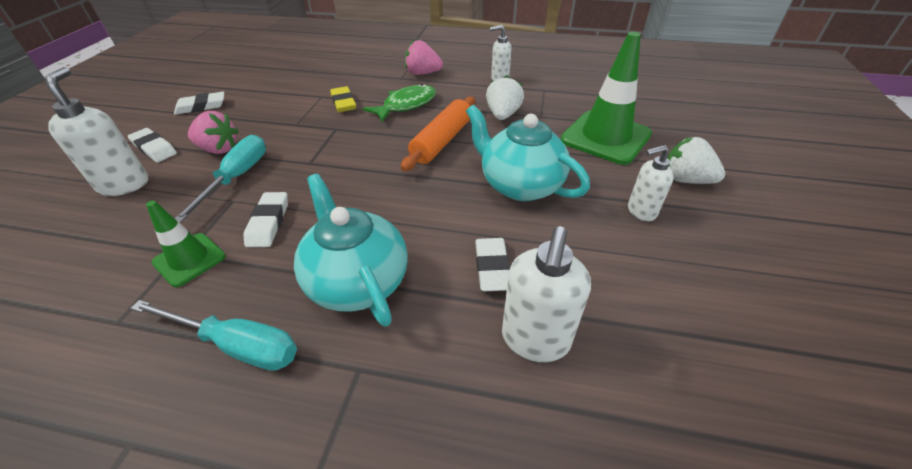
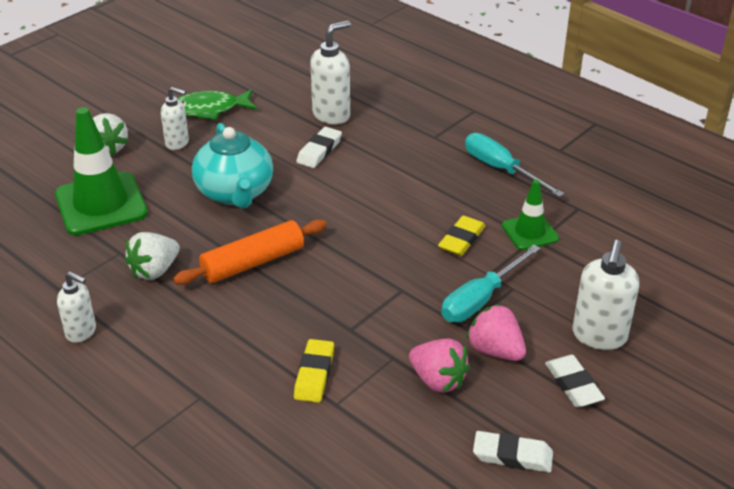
camera: 150 degrees left, 5 degrees down
white eraser [244,192,288,247] -> yellow eraser [438,215,486,256]
turquoise teapot [294,174,408,327] -> none
green fish [363,84,436,122] -> green fish moved to [177,89,257,120]
pink strawberry [405,40,443,75] -> pink strawberry moved to [409,338,470,393]

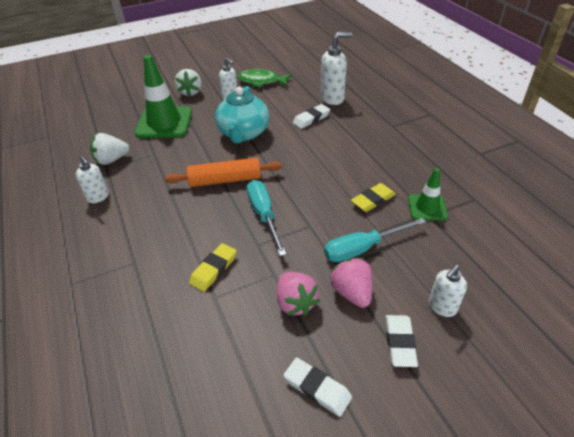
camera: 25 degrees right, 5 degrees up
white strawberry [125,232,180,280] -> white strawberry moved to [90,133,129,165]
turquoise screwdriver [465,133,564,197] -> turquoise screwdriver moved to [247,180,286,256]
white soap dispenser [573,240,639,350] -> white soap dispenser [429,264,467,317], size x0.63

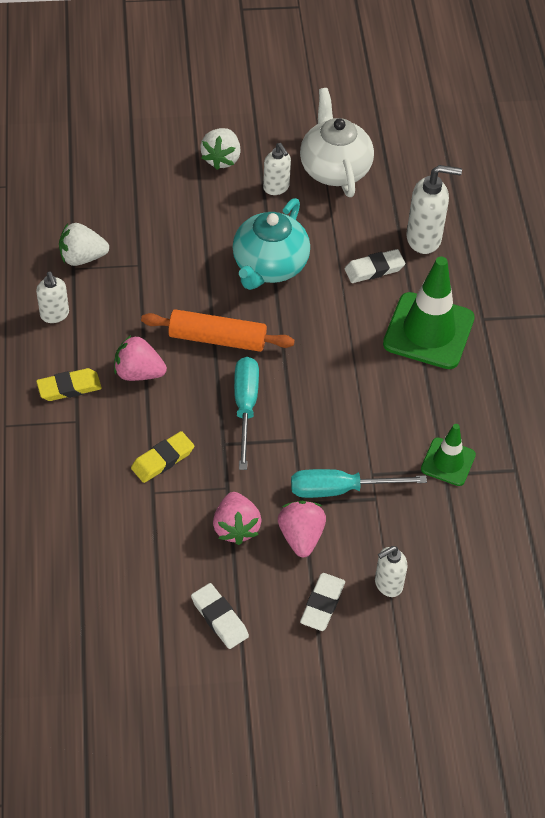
camera: 15 degrees right, 10 degrees up
green traffic cone [135,55,192,138] -> green traffic cone moved to [383,257,475,369]
green fish [238,69,292,88] -> white teapot [300,88,374,197]
yellow eraser [351,183,396,212] -> yellow eraser moved to [36,368,102,401]
none -> pink strawberry [114,335,167,381]

